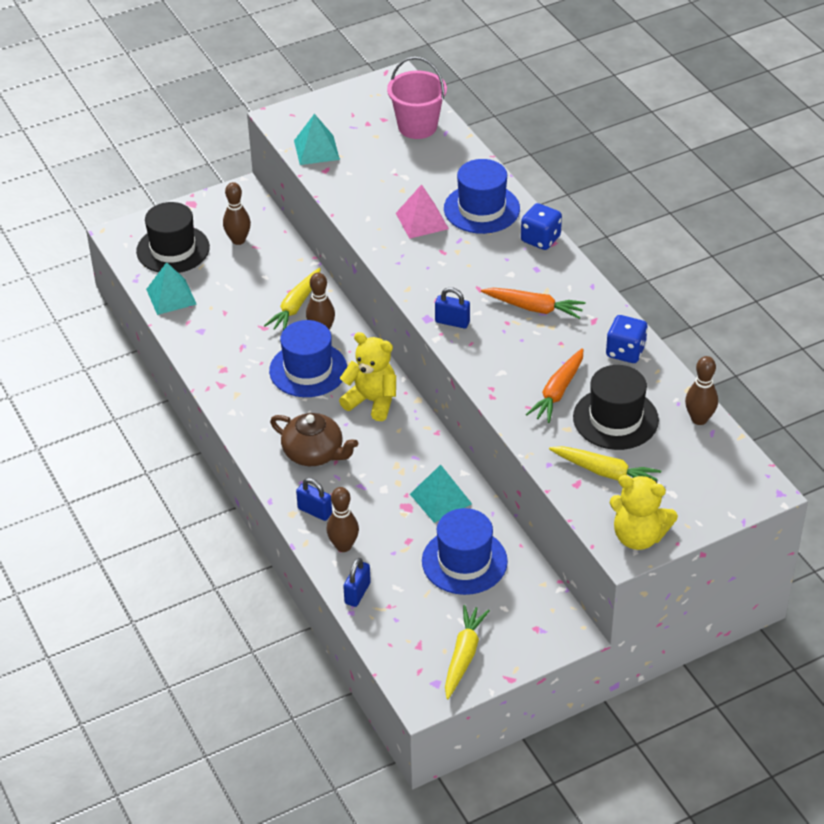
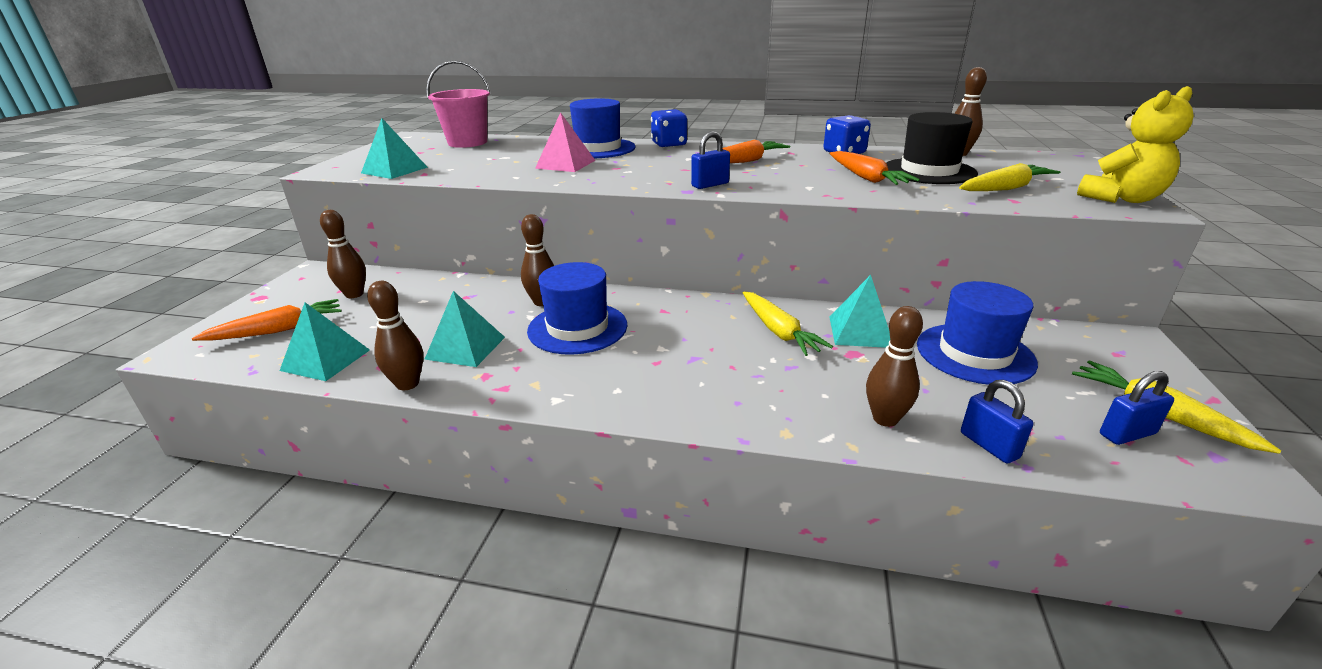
camera: 50 degrees left, 15 degrees down
black hat [136,202,210,273] -> orange carrot [192,299,341,341]
yellow carrot [264,268,321,330] -> yellow carrot moved to [743,291,833,356]
brown teapot [270,413,358,466] -> none
blue padlock [296,478,332,521] -> blue padlock moved to [1100,371,1174,445]
yellow teddy bear [339,332,396,421] -> none
none -> brown bowling pin [367,281,423,390]
none -> turquoise pyramid [424,291,505,367]

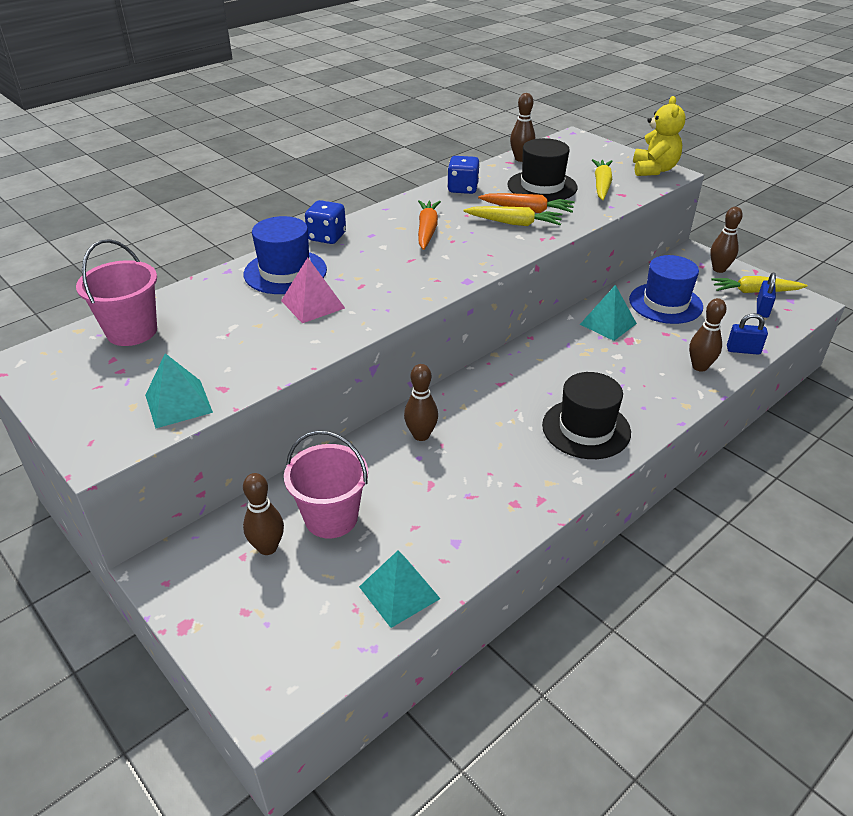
camera: 55 degrees left, 10 degrees up
orange carrot [192,299,341,341] -> none
brown bowling pin [367,281,423,390] -> brown bowling pin moved to [710,207,743,273]
turquoise pyramid [424,291,505,367] -> none
blue hat [527,262,627,355] -> none
blue padlock [691,131,730,189] -> none
yellow carrot [743,291,833,356] -> yellow carrot moved to [463,206,562,226]
none -> pink bucket [284,430,368,538]
none -> black hat [542,372,631,459]

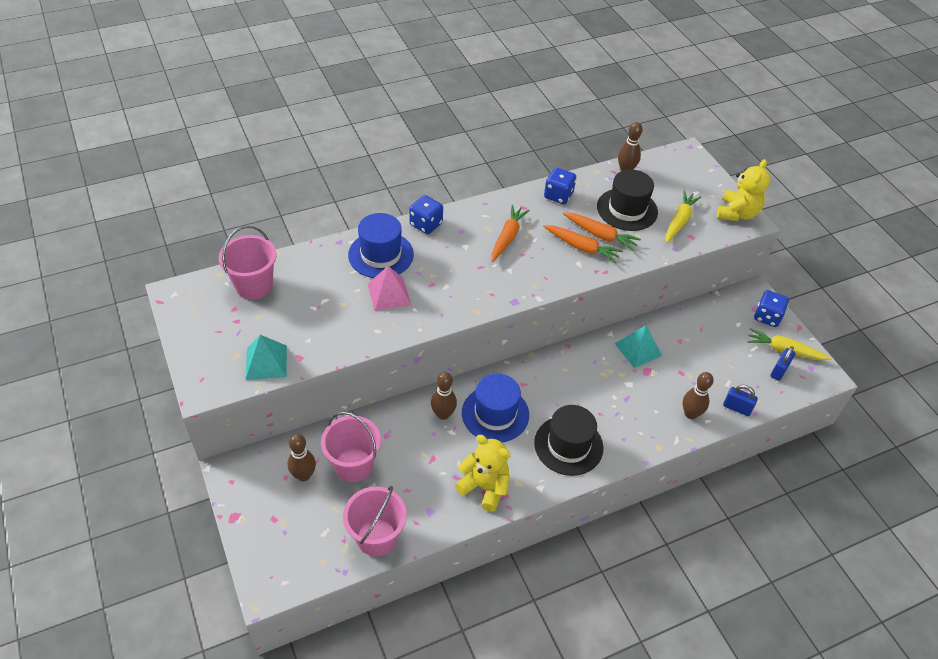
camera: 15 degrees right, 10 degrees up
turquoise pyramid [359,551,441,628] -> pink bucket [343,486,407,556]
yellow carrot [463,206,562,226] -> orange carrot [543,225,623,263]
blue hat [629,255,703,324] -> blue hat moved to [462,374,529,442]
brown bowling pin [710,207,743,273] -> blue dice [754,290,789,327]
none -> yellow teddy bear [455,435,511,512]

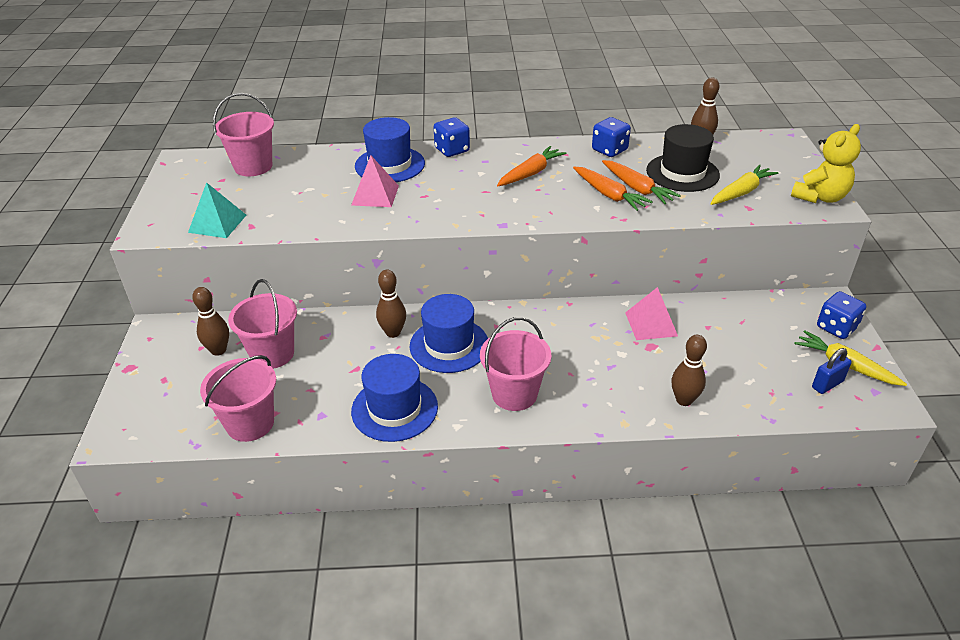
camera: 25 degrees right, 10 degrees down
yellow teddy bear [455,435,511,512] -> blue hat [351,354,438,442]
black hat [534,405,603,476] -> pink bucket [480,317,551,411]
turquoise pyramid [614,325,662,368] -> pink pyramid [625,287,678,340]
blue padlock [723,385,758,416] -> none

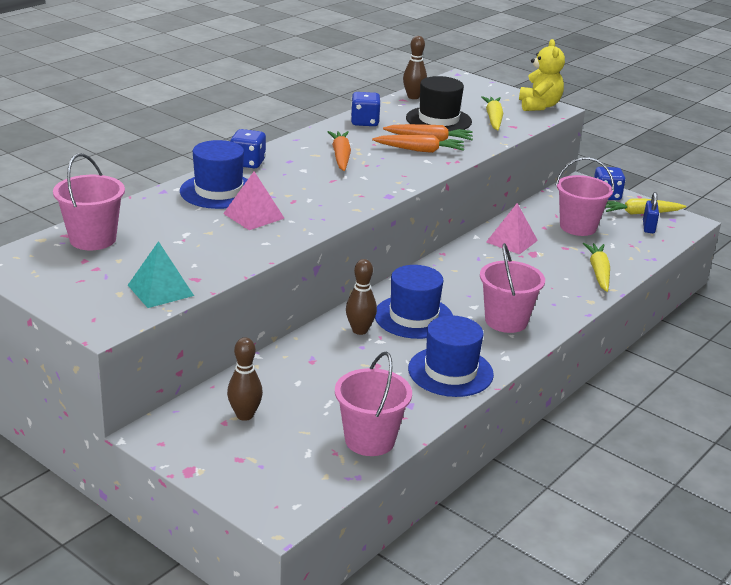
camera: 50 degrees left, 10 degrees down
pink bucket [228,279,297,369] -> pink bucket moved to [556,158,614,236]
brown bowling pin [671,335,707,406] -> yellow carrot [583,243,610,292]

